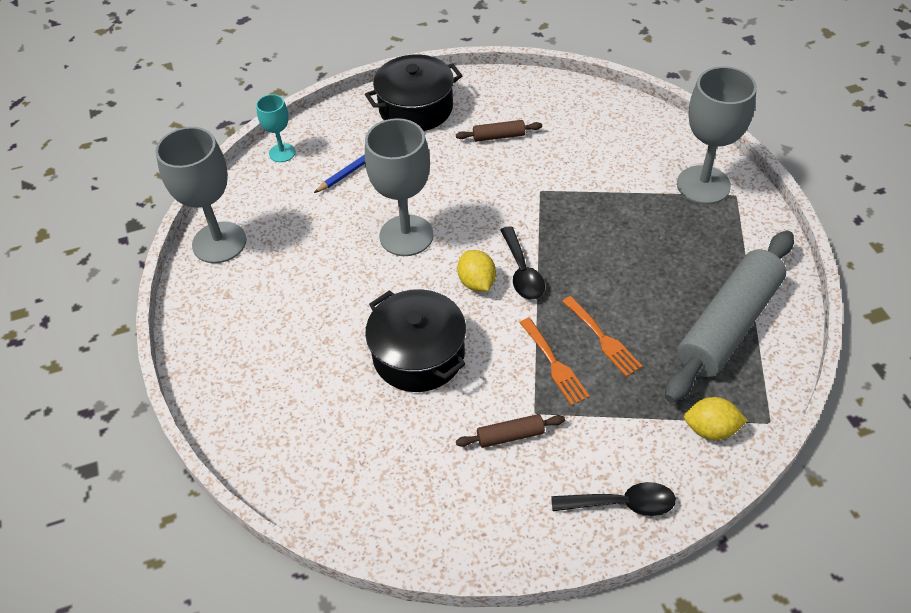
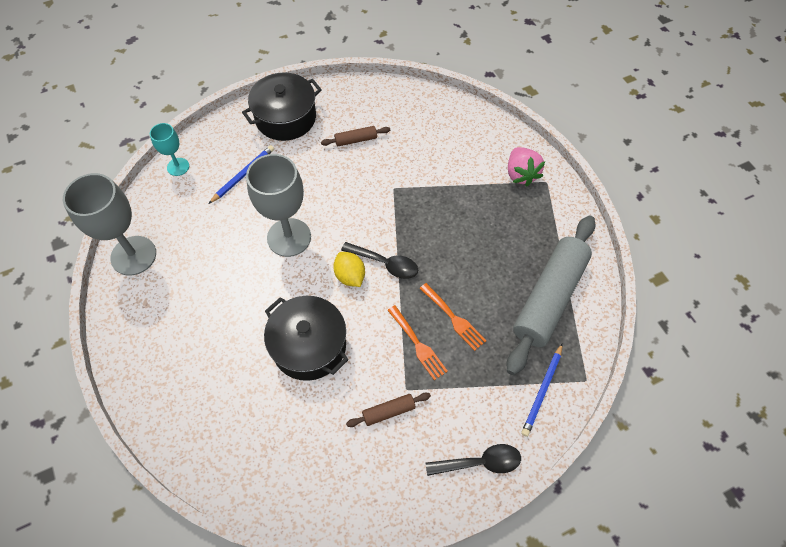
camera: 10 degrees left, 10 degrees up
black spoon [500,226,545,300] -> black spoon turned 45 degrees counterclockwise [341,242,418,279]
grey goblet [677,66,757,204] -> pink strawberry [508,147,545,186]
yellow lemon [684,397,748,440] -> blue pencil [521,343,563,437]

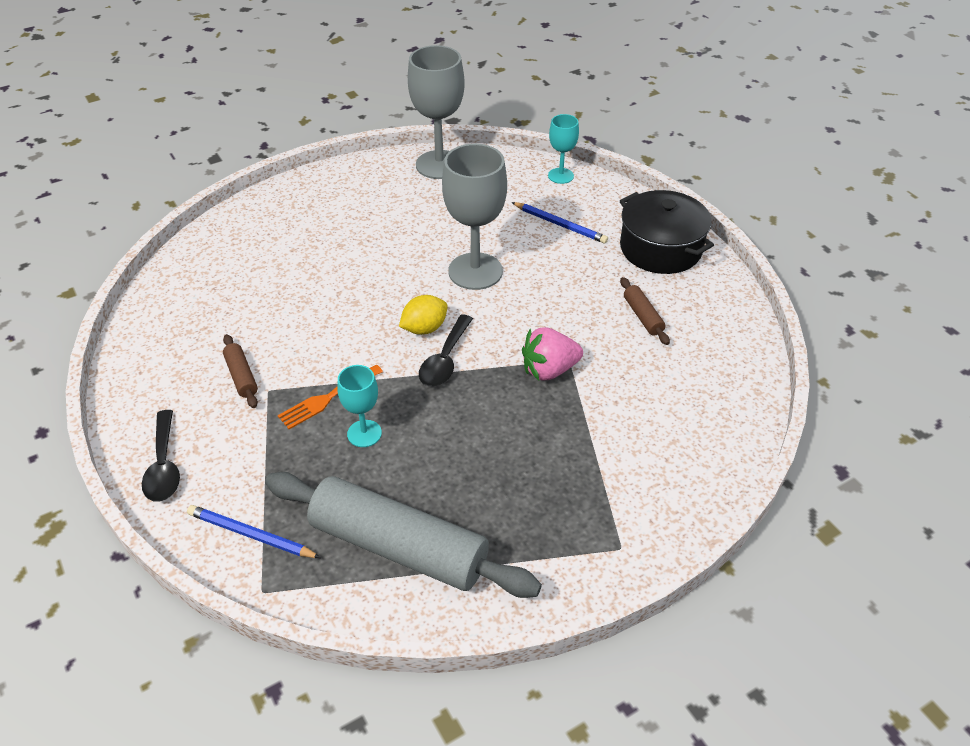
camera: 85 degrees right, 15 degrees down
black pot [264,296,348,381] -> none
orange fork [419,283,486,351] -> turquoise goblet [337,365,382,447]
pink strawberry [508,147,545,186] -> pink strawberry moved to [522,327,583,380]

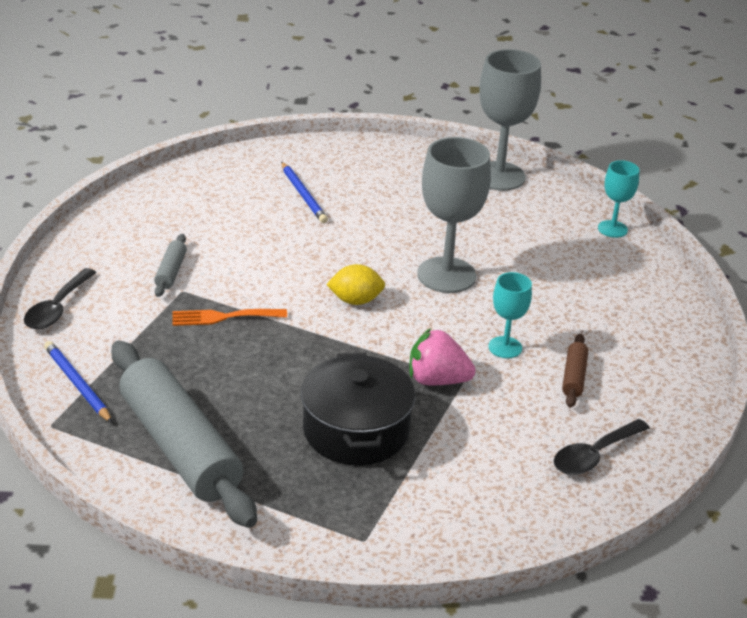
camera: 30 degrees right, 10 degrees down
brown rolling pin [223,334,258,408] -> grey rolling pin [154,234,187,297]
turquoise goblet [337,365,382,447] -> turquoise goblet moved to [489,272,532,358]
black spoon [419,315,473,387] -> black spoon moved to [554,419,650,475]
blue pencil [512,202,608,244] -> blue pencil moved to [281,162,328,223]
black pot [620,190,714,274] -> black pot moved to [301,353,416,465]

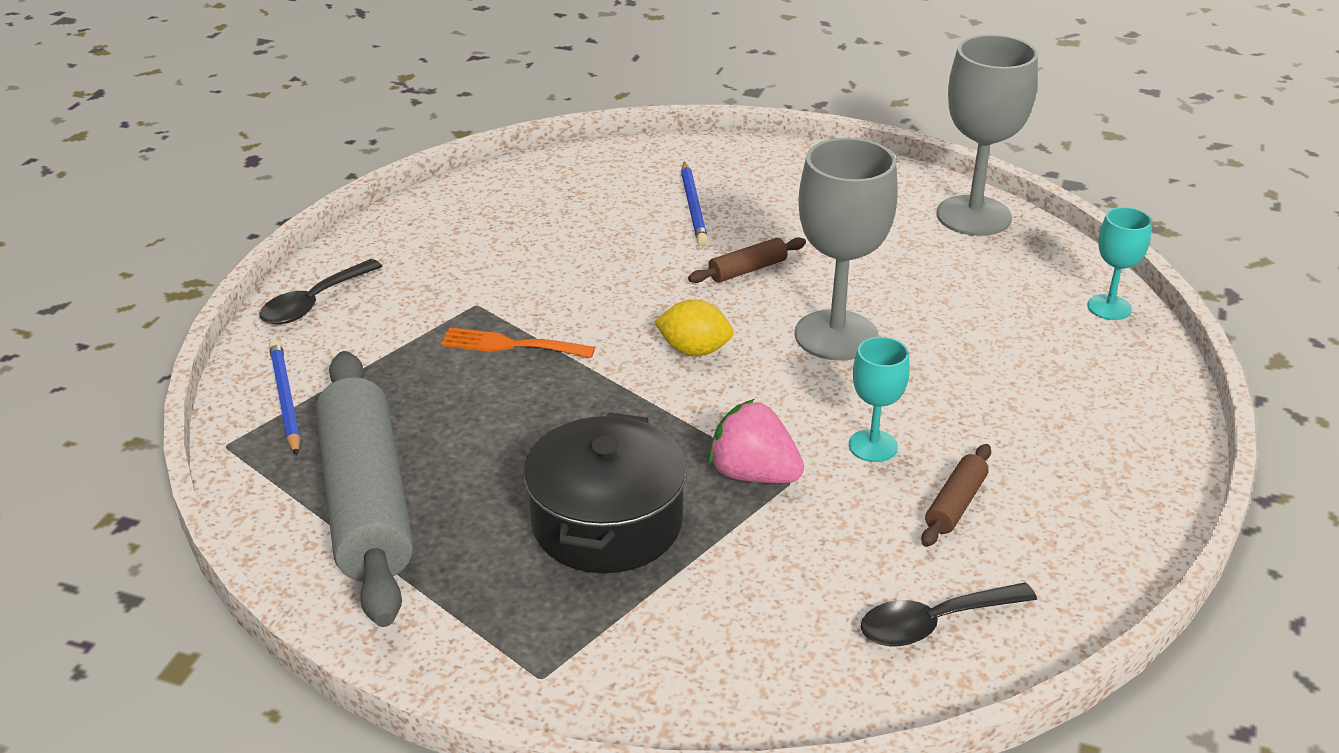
camera: 20 degrees right, 0 degrees up
grey rolling pin [154,234,187,297] -> none
none -> brown rolling pin [688,237,806,283]

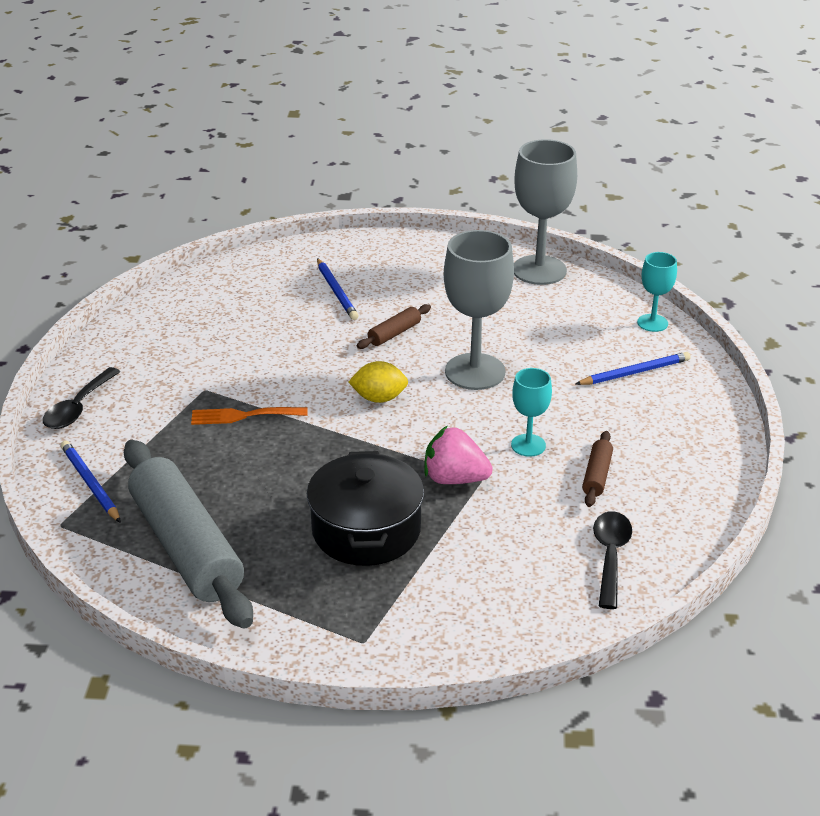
camera: 15 degrees left, 0 degrees up
black spoon [861,582,1037,646] -> black spoon turned 135 degrees clockwise [593,511,632,609]
none -> blue pencil [575,352,691,385]

